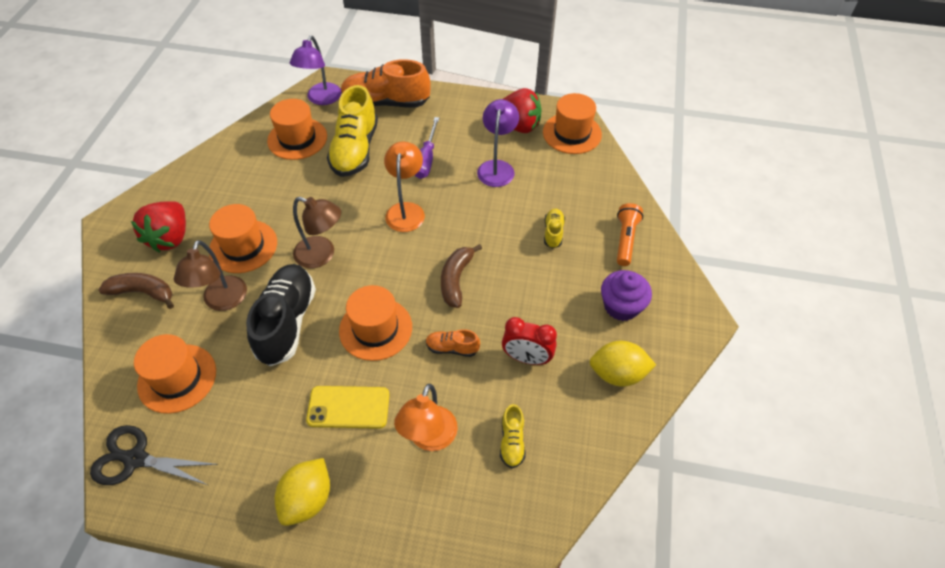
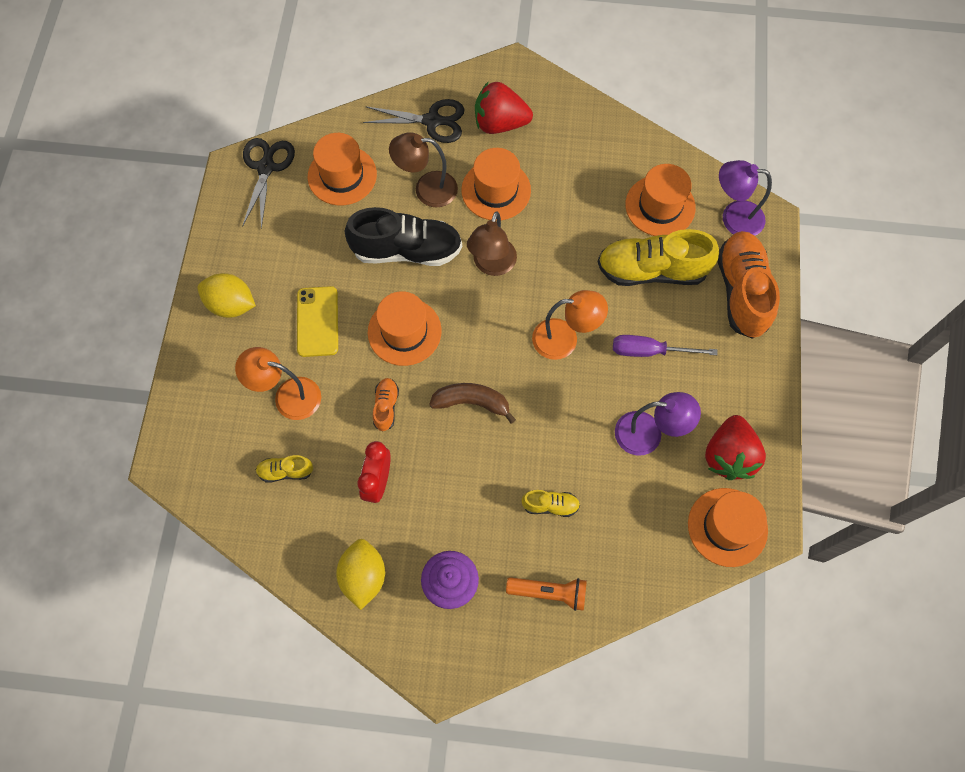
camera: 85 degrees right, 15 degrees up
brown banana [99,273,174,309] -> black scissors [363,99,465,143]

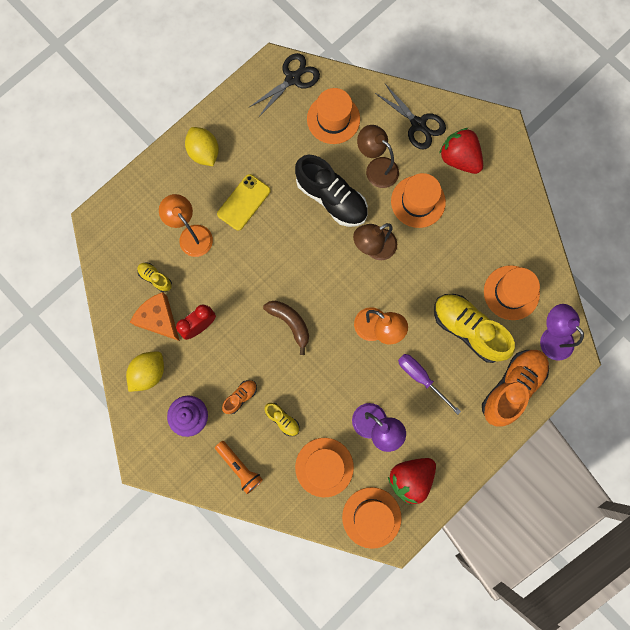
camera: 40 degrees right, 10 degrees up
orange hat [368,291,442,366] -> orange hat moved to [295,438,354,498]
orange shoe [373,378,399,431] -> orange shoe moved to [222,380,257,414]
none -> orange cheese [130,292,180,341]

